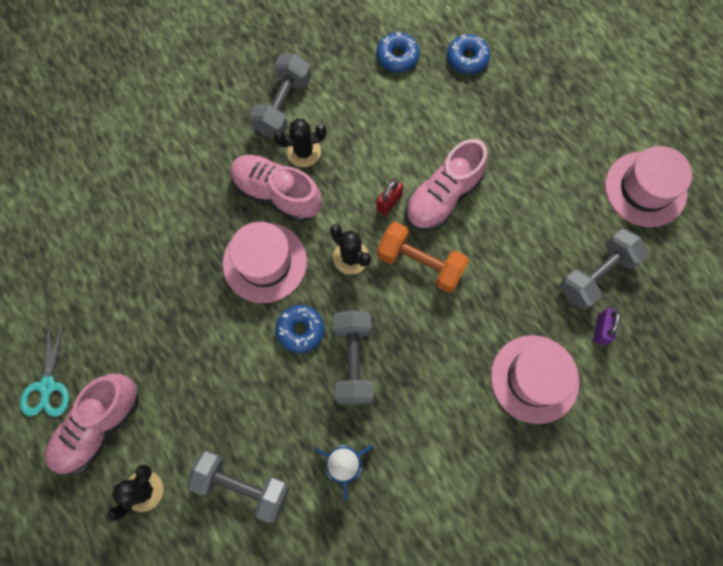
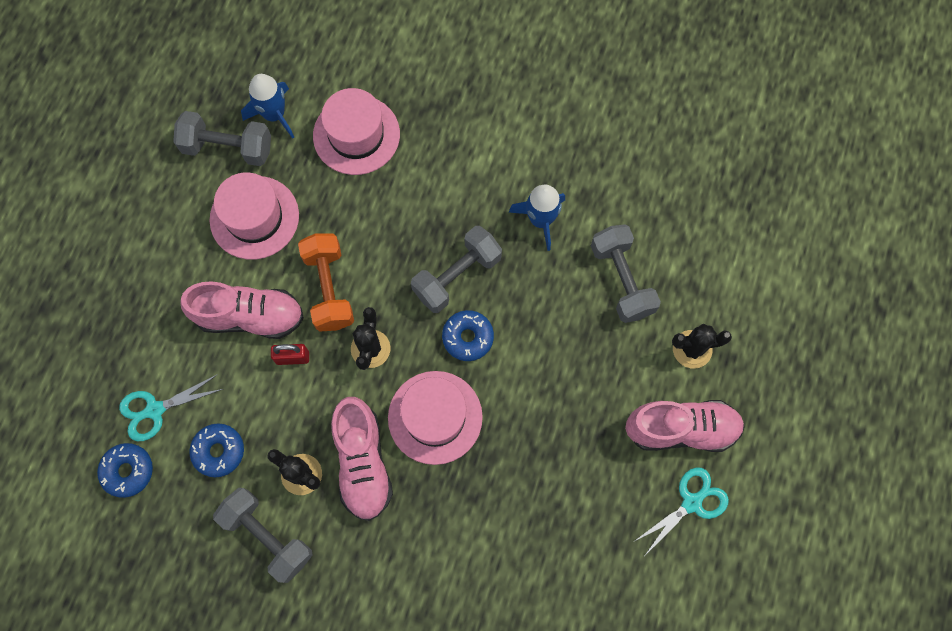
camera: 130 degrees left, 0 degrees up
grey dumbbell [249,54,311,138] -> grey dumbbell turned 60 degrees clockwise [213,488,312,583]
blue donut [447,34,490,74] -> blue donut moved to [189,423,244,478]
purple padlock [593,308,620,345] -> blue rocket [241,74,294,139]
pink hat [605,146,692,227] -> pink hat moved to [210,173,299,260]
none -> turquoise scissors [119,374,223,441]

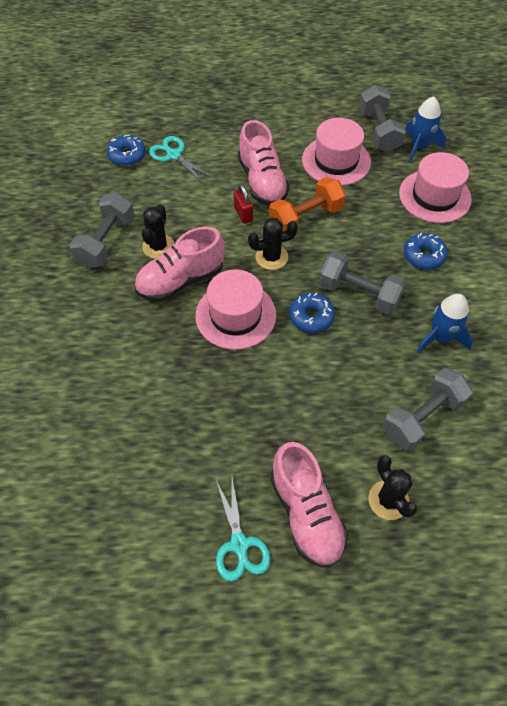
camera: 70 degrees right, 15 degrees down
blue donut [189,423,244,478] -> blue donut moved to [404,233,448,270]
turquoise scissors [633,467,729,555] -> turquoise scissors turned 45 degrees clockwise [216,478,270,581]

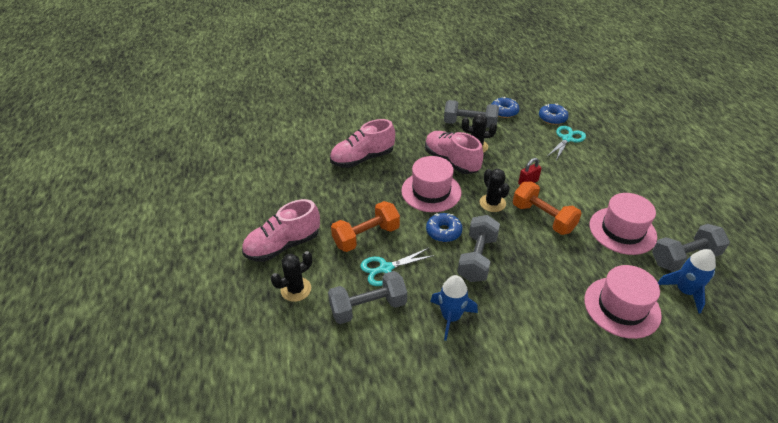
camera: 80 degrees right, 15 degrees down
turquoise scissors [216,478,270,581] -> turquoise scissors moved to [361,248,435,286]
pink shoe [238,120,290,206] -> pink shoe moved to [330,119,395,168]
grey dumbbell [383,368,473,451] -> grey dumbbell turned 60 degrees counterclockwise [328,271,407,324]
blue donut [404,233,448,270] -> blue donut moved to [492,97,520,118]
none -> orange dumbbell [331,201,400,252]

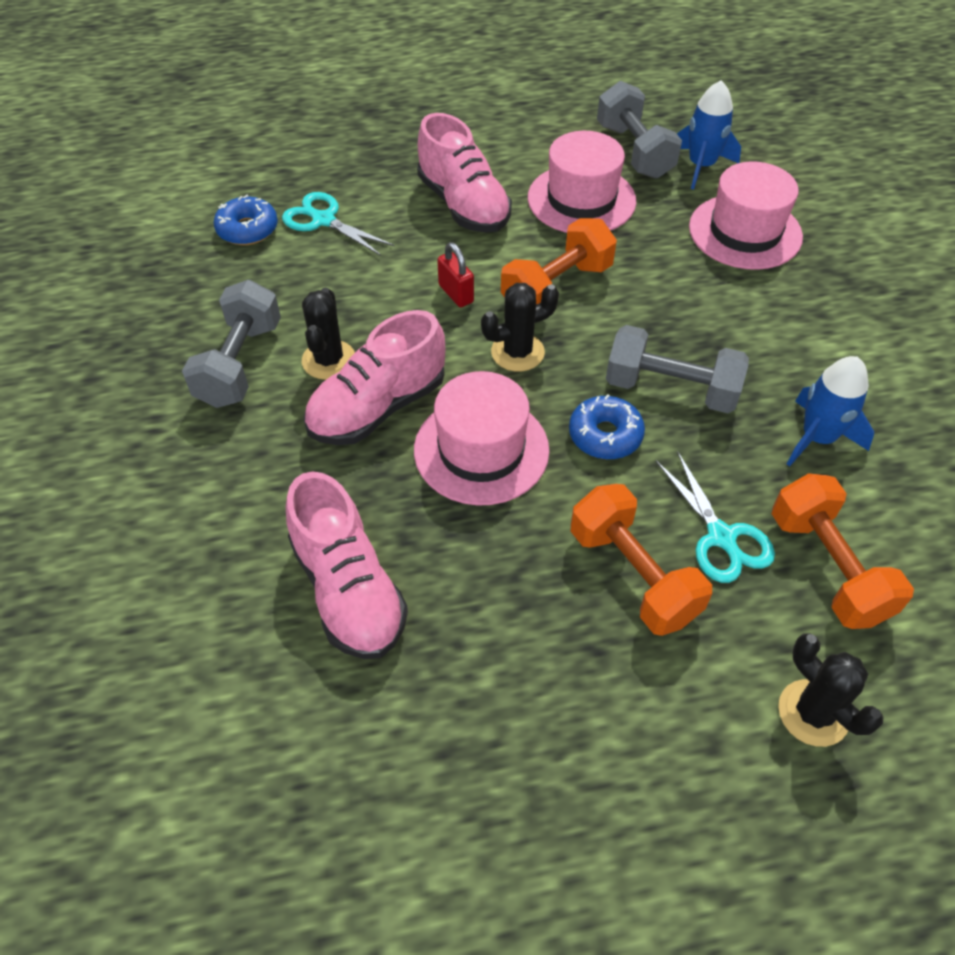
camera: 90 degrees left, 10 degrees up
pink shoe [242,199,320,262] -> pink shoe moved to [417,113,512,233]
grey dumbbell [328,271,407,324] -> orange dumbbell [772,473,914,629]
blue donut [492,97,520,118] -> none

